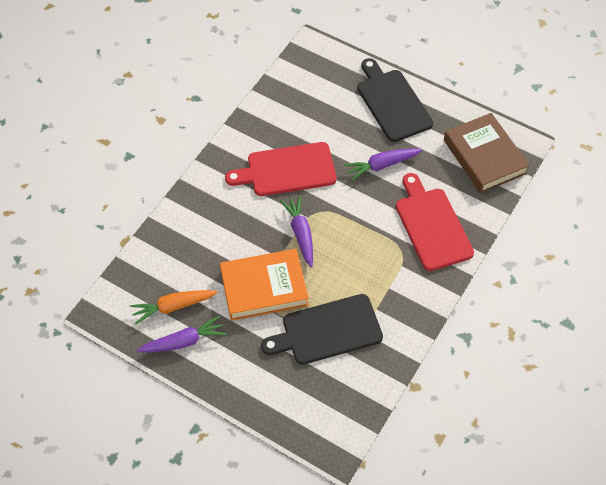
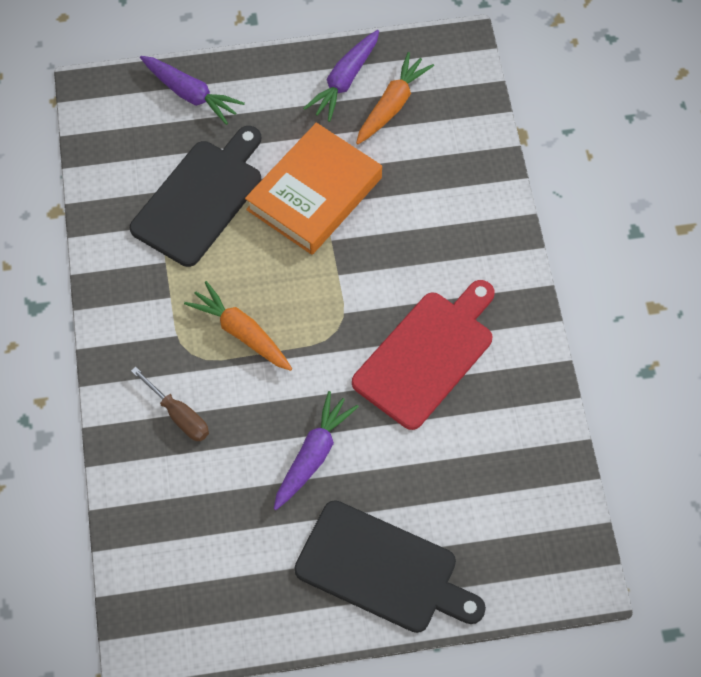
camera: 140 degrees right, 5 degrees up
purple carrot [280,195,313,268] -> purple carrot moved to [140,56,245,125]
red cutting board [396,173,474,271] -> brown screwdriver [131,367,209,441]
brown book [444,113,530,193] -> none
none -> orange carrot [184,281,292,371]

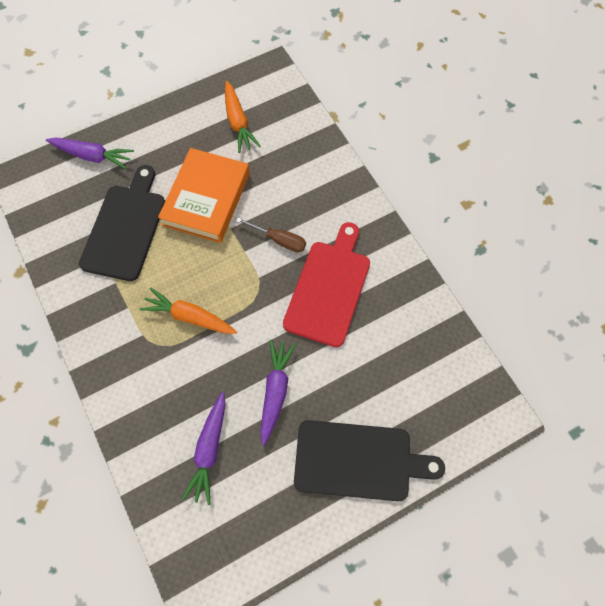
camera: 20 degrees left, 5 degrees up
brown screwdriver [131,367,209,441] -> brown screwdriver moved to [236,218,306,252]
purple carrot [303,30,379,122] -> purple carrot moved to [182,392,226,505]
orange carrot [356,52,434,144] -> orange carrot turned 150 degrees clockwise [225,81,261,153]

